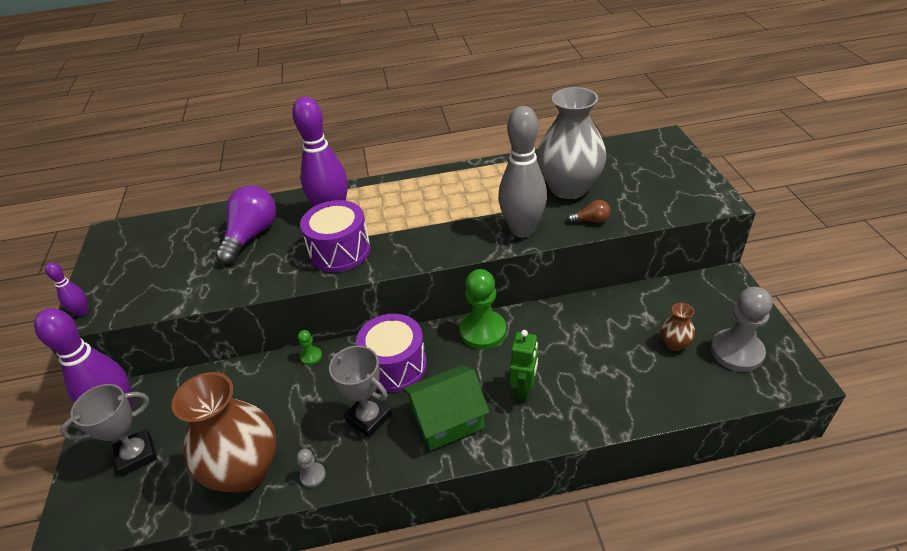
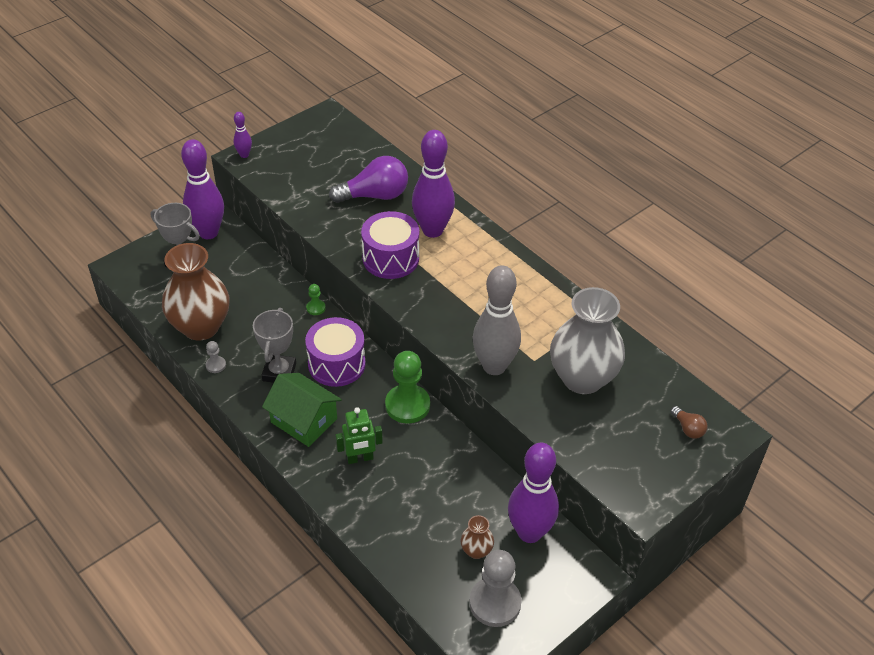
camera: 55 degrees right, 5 degrees up
brown light bulb [567,200,611,223] -> brown light bulb moved to [671,406,708,439]
none -> purple bowling pin [508,443,559,543]

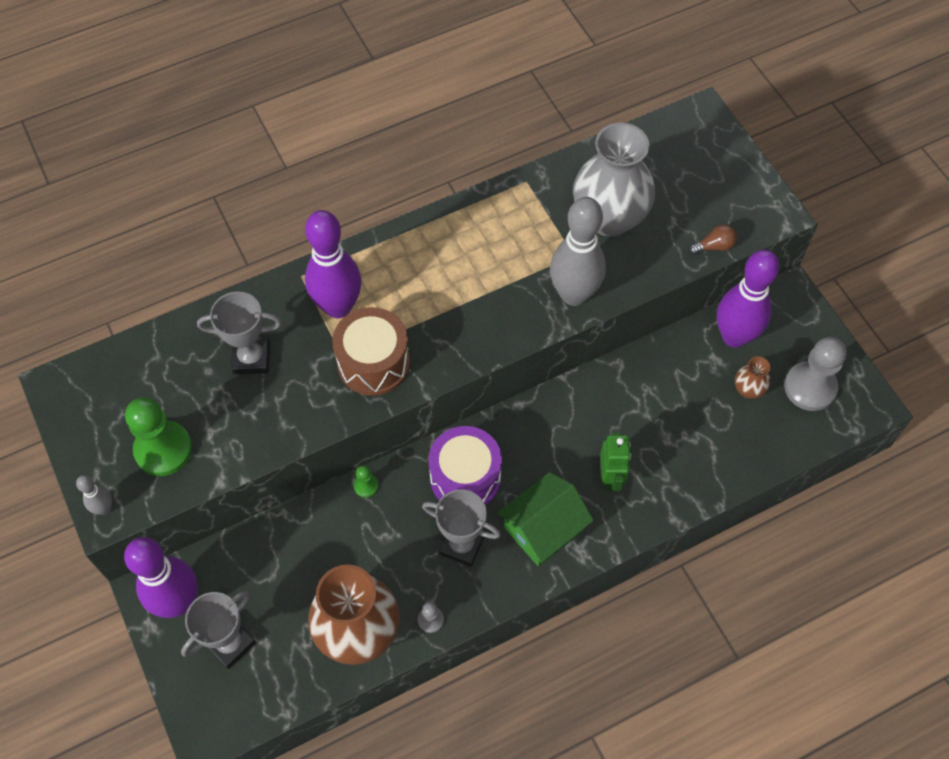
camera: 75 degrees left, 15 degrees up
purple bowling pin [233,112,252,158] -> grey bowling pin [76,475,112,515]
purple light bulb [329,156,408,203] -> grey trophy [197,292,281,375]
purple drum [361,211,419,279] -> brown drum [332,307,410,396]
green pawn [385,351,430,423] -> green pawn moved to [125,397,192,476]
brown light bulb [671,406,708,439] -> brown light bulb moved to [689,225,737,255]

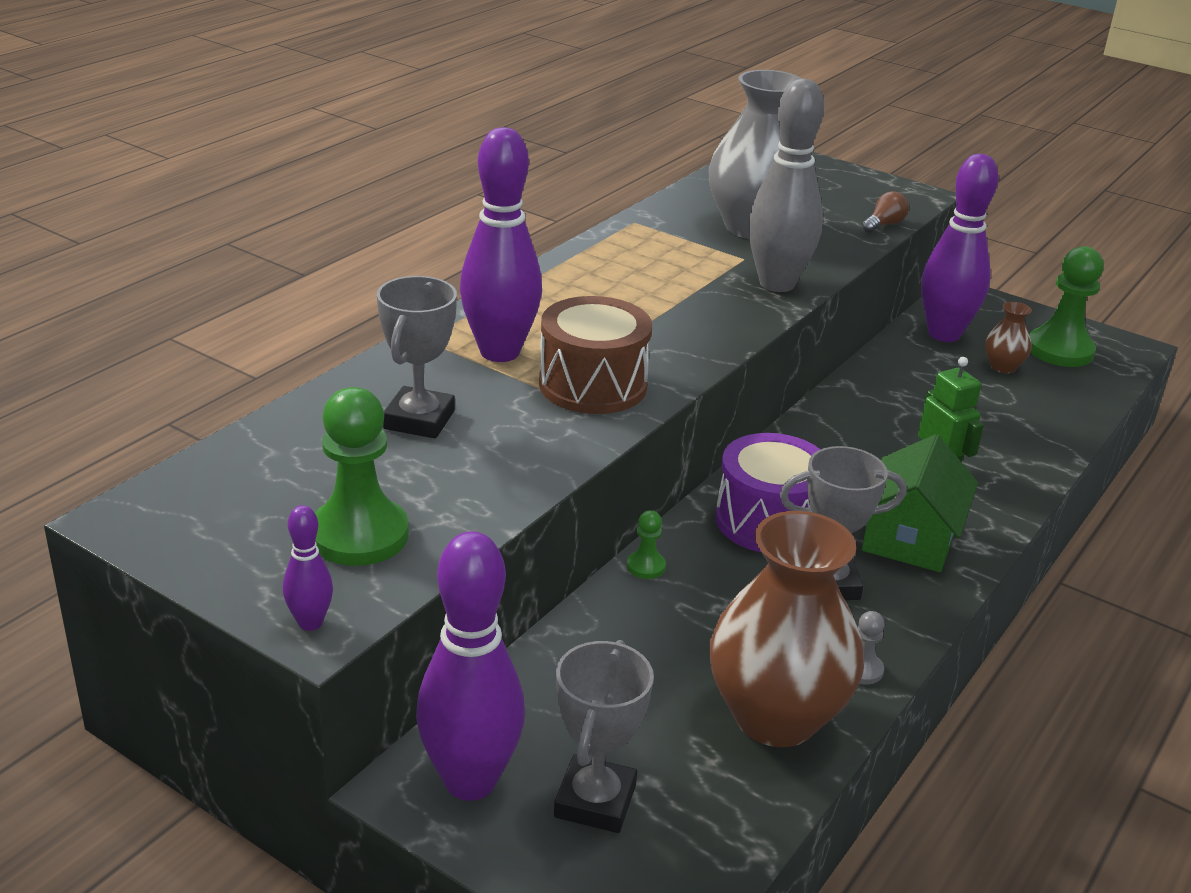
camera: 30 degrees left, 30 degrees down
grey bowling pin [76,475,112,515] -> purple bowling pin [283,505,333,631]
grey trophy [197,292,281,375] -> grey trophy turned 45 degrees counterclockwise [377,276,457,438]
grey pawn [784,337,846,411] -> green pawn [1029,246,1104,367]

